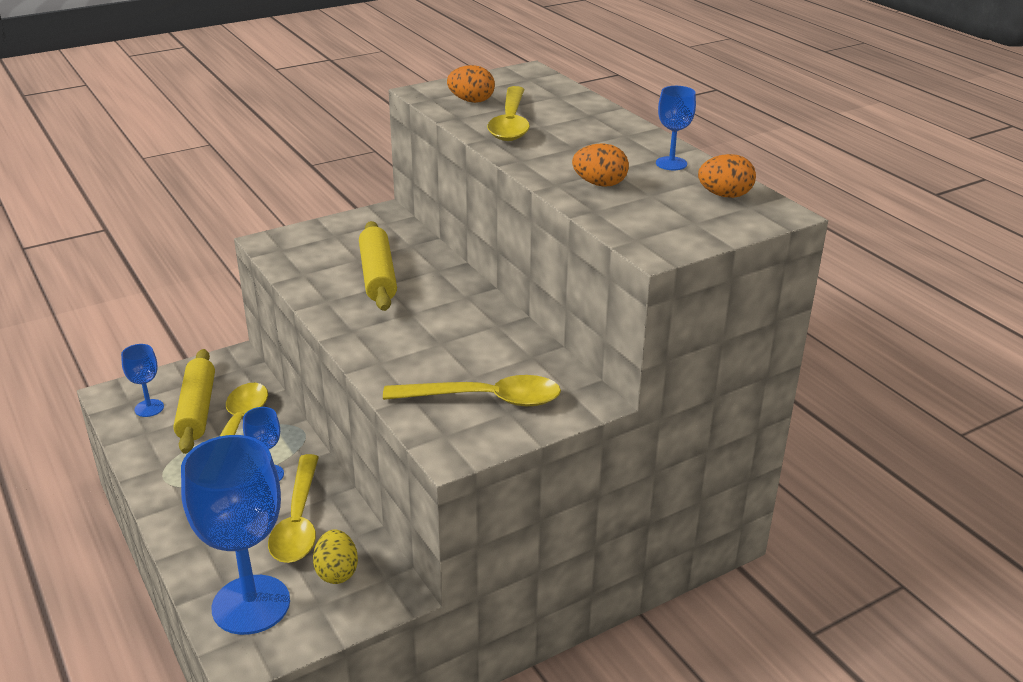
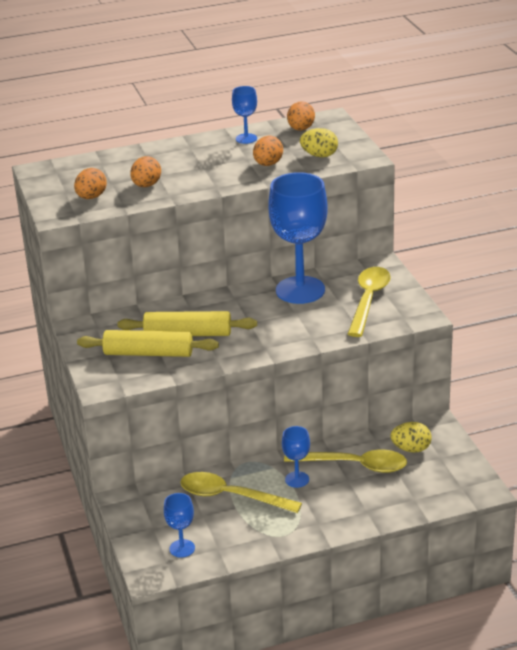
camera: 75 degrees left, 0 degrees up
yellow rolling pin [173,349,215,454] -> yellow rolling pin moved to [77,330,219,357]
blue goblet [181,435,290,635] -> blue goblet moved to [268,172,328,304]
yellow spoon [487,86,530,141] -> orange egg [130,156,161,187]
none -> yellow egg [300,128,338,157]

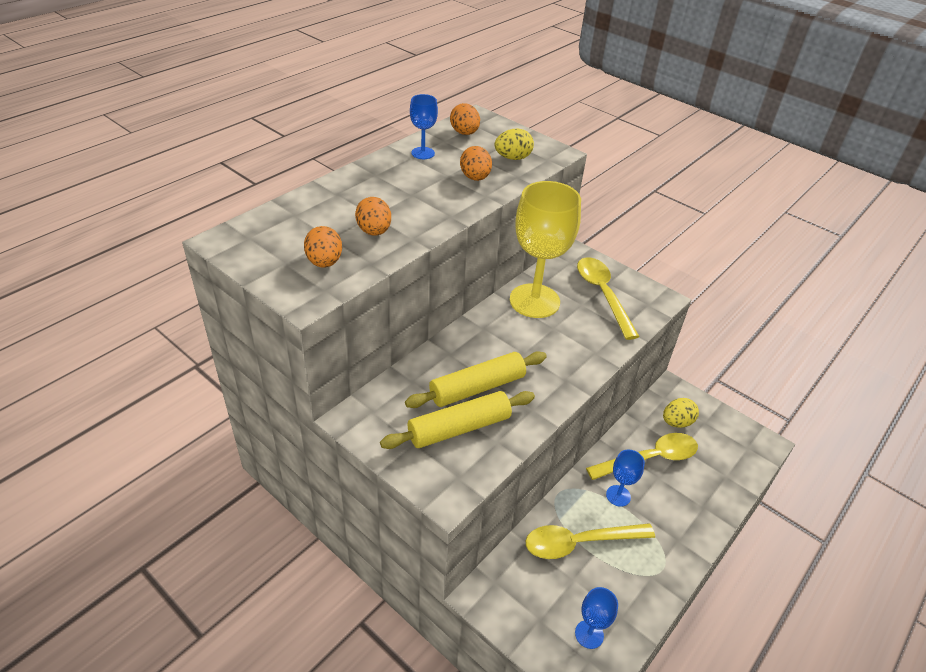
camera: 35 degrees left, 10 degrees up
blue goblet [268,172,328,304] -> yellow goblet [510,181,581,318]

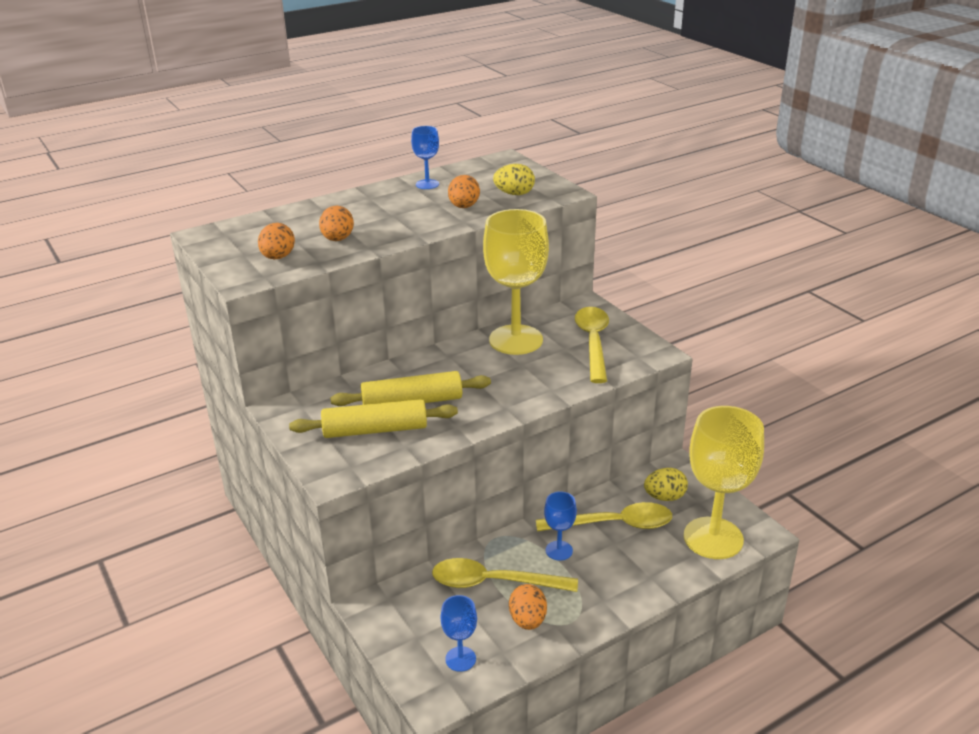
camera: 20 degrees right, 10 degrees down
orange egg [450,103,480,135] -> orange egg moved to [509,584,547,630]
none -> yellow goblet [684,406,764,559]

